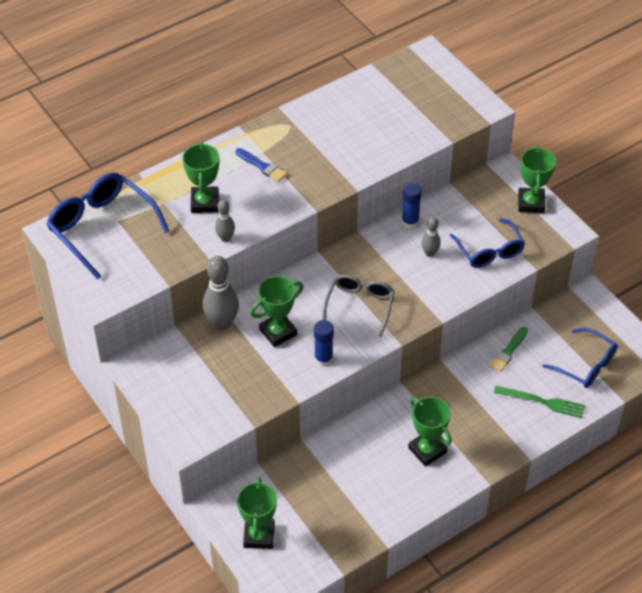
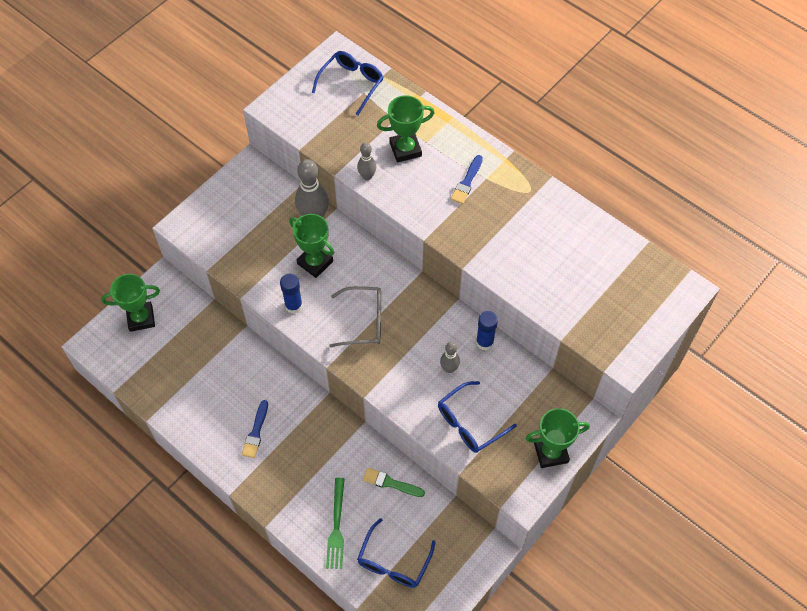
camera: 75 degrees right, 10 degrees up
blue glasses [46,172,169,280] -> blue glasses [312,51,383,115], size x0.66
green trophy [408,397,452,467] -> blue brush [242,400,268,458]

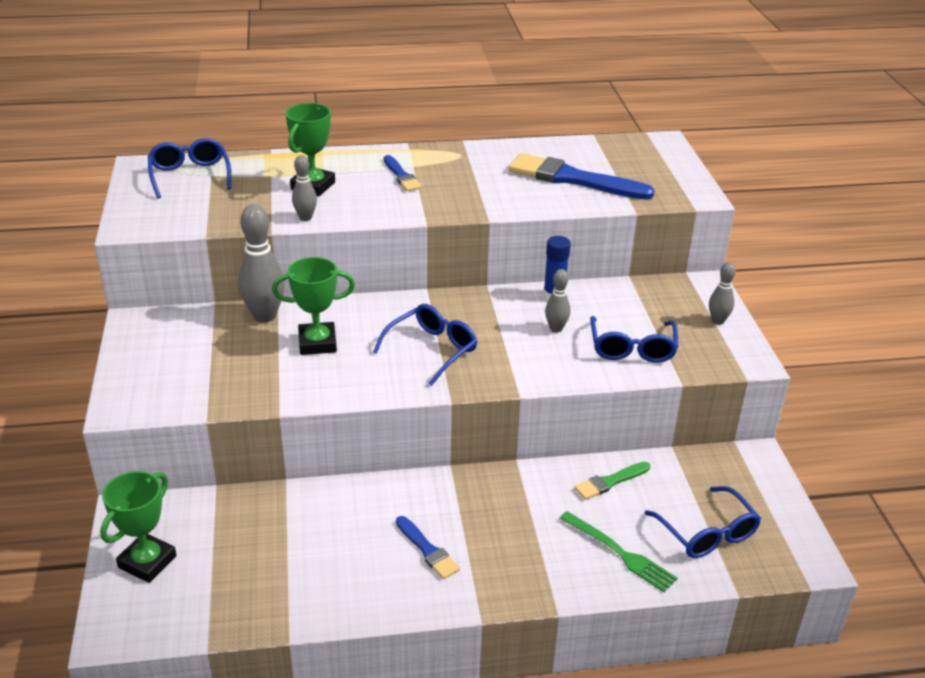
camera: 50 degrees left, 25 degrees down
blue glue stick [280,274,303,314] -> none
grey glasses [329,286,381,347] -> blue glasses [373,304,477,386]
green trophy [525,408,590,468] -> grey bowling pin [709,262,736,325]
none -> blue brush [508,153,655,200]

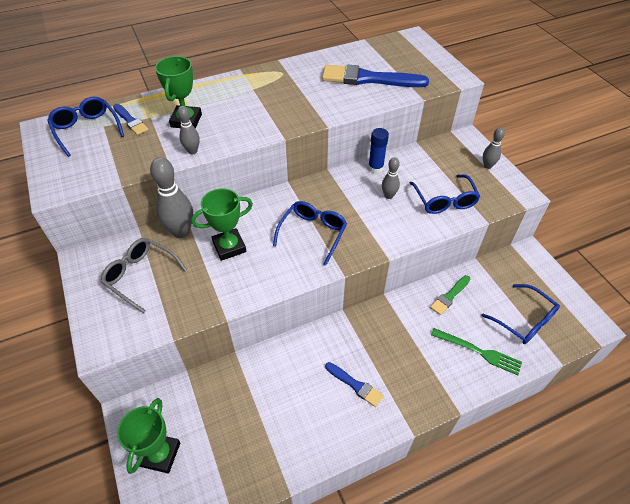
camera: 15 degrees left, 15 degrees up
blue brush [383,155,422,191] -> blue brush moved to [113,104,149,135]
none -> grey glasses [101,238,187,313]

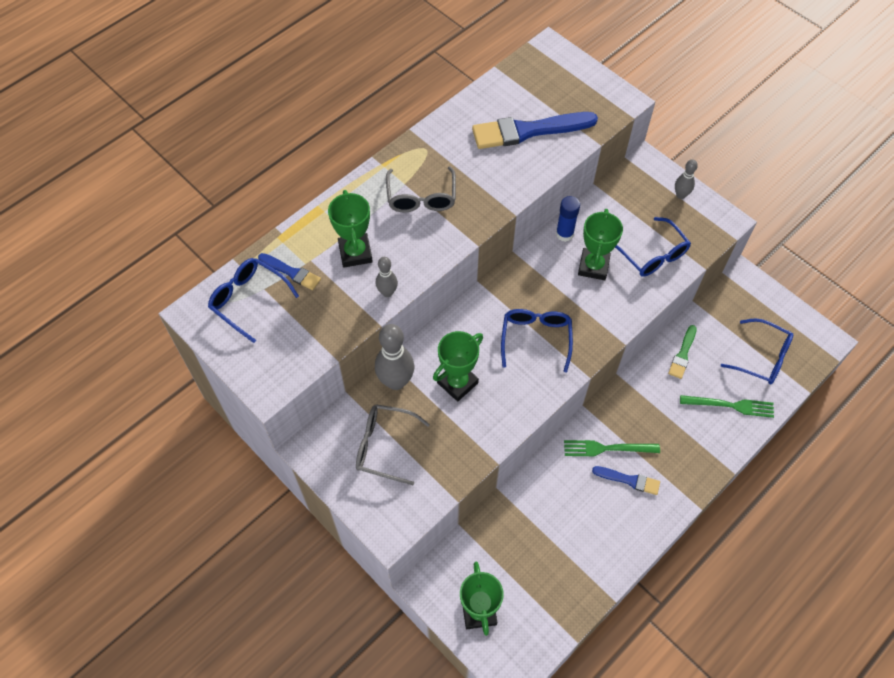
camera: 20 degrees left, 10 degrees up
grey bowling pin [382,157,400,199] -> green trophy [578,209,623,280]
none -> grey glasses [386,166,456,212]
none -> green fork [564,440,660,456]

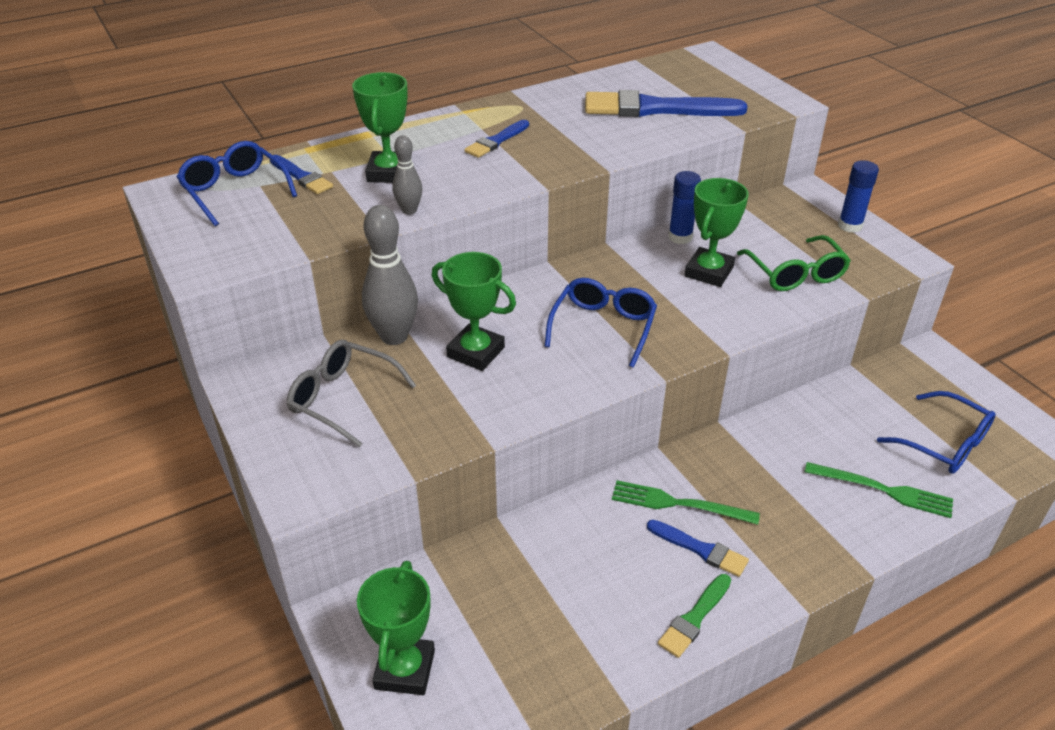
camera: 15 degrees right, 20 degrees down
grey glasses [386,166,456,212] -> blue brush [465,120,529,158]
green trophy [433,331,483,402] -> green trophy turned 60 degrees clockwise [432,252,516,371]
blue glasses [615,217,691,277] -> green glasses [737,235,851,291]
green brush [668,325,697,379] -> green brush moved to [658,574,731,658]
grey bowling pin [675,159,698,199] -> blue glue stick [838,160,879,233]

